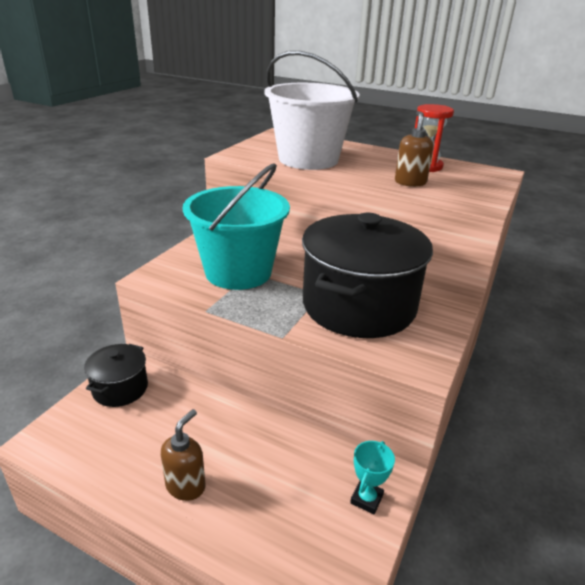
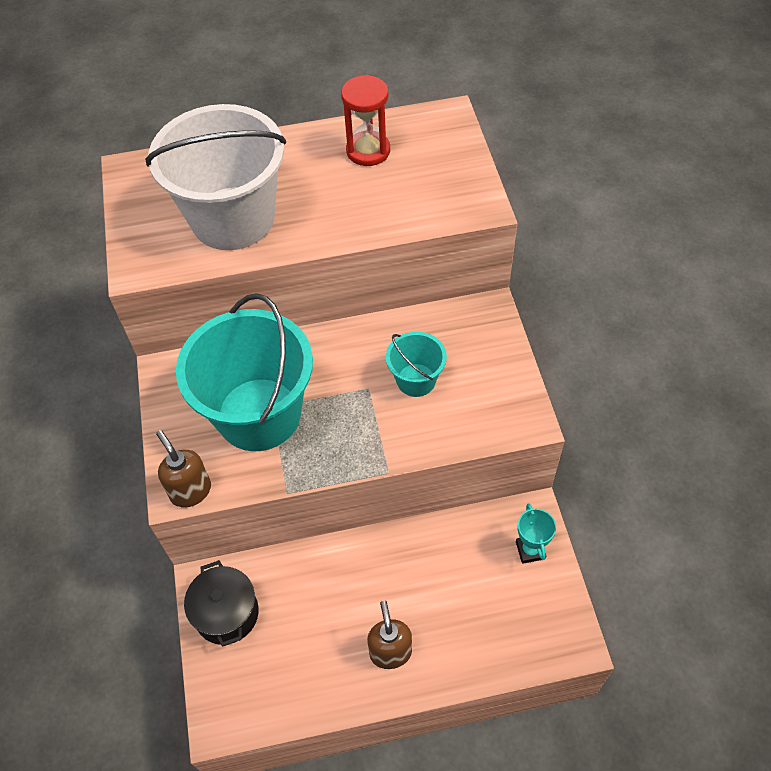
camera: 35 degrees left, 25 degrees up
black pot [302,213,433,338] -> turquoise bucket [386,332,447,397]
brown soap dispenser [395,111,433,187] -> brown soap dispenser moved to [156,430,211,508]

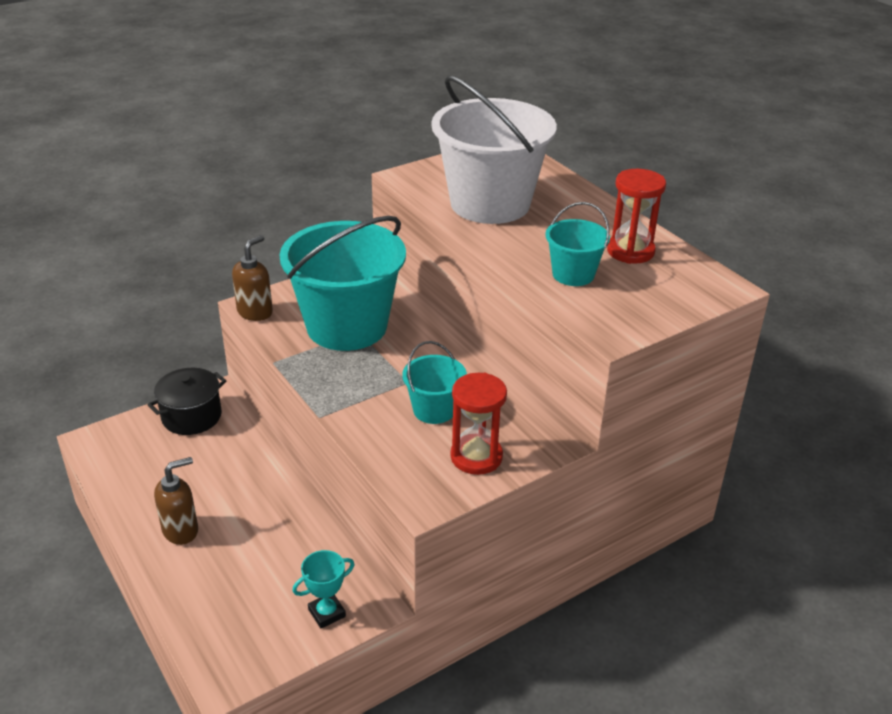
camera: 65 degrees right, 20 degrees down
none -> red hourglass [450,372,507,475]
none -> turquoise bucket [545,202,610,286]

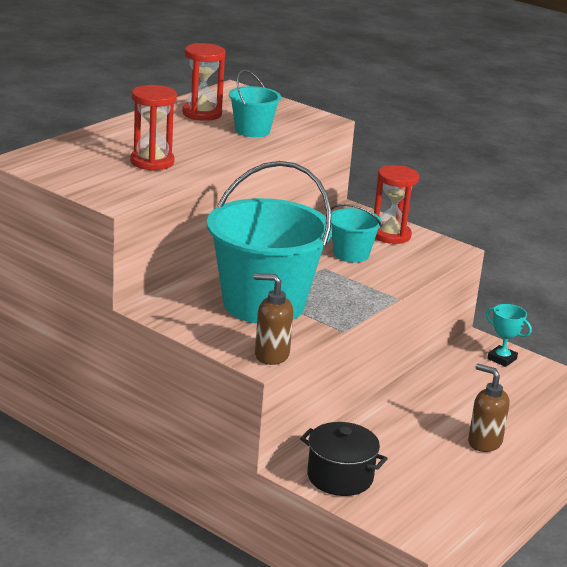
camera: 110 degrees left, 10 degrees down
white bucket [431,75,557,224] -> red hourglass [130,85,177,171]

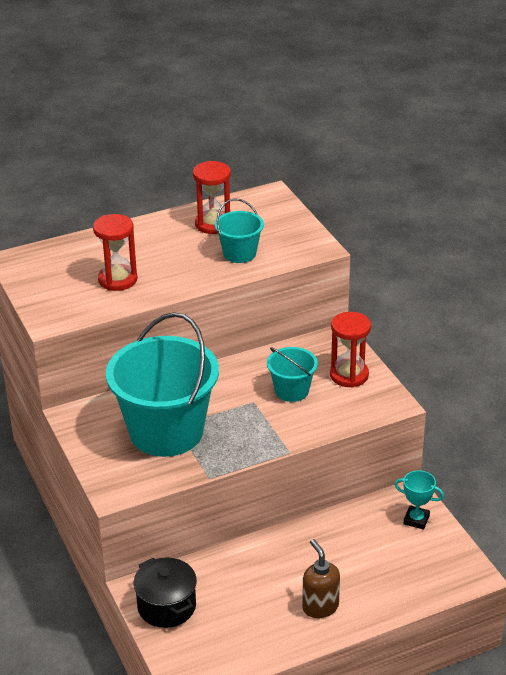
camera: 30 degrees right, 10 degrees up
brown soap dispenser [254,273,293,365] -> none
turquoise trophy [486,304,532,367] -> turquoise trophy turned 45 degrees counterclockwise [394,470,444,530]

